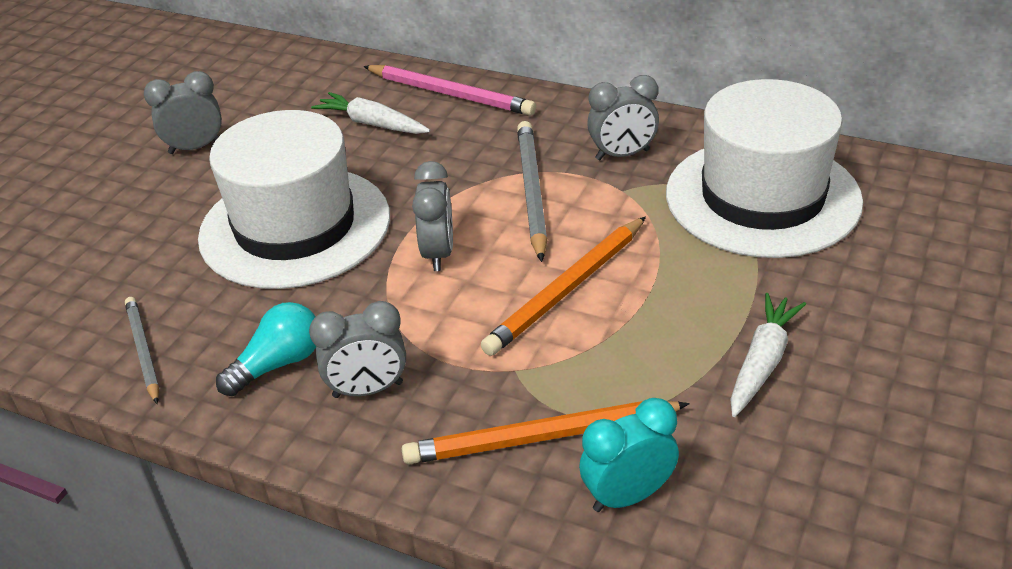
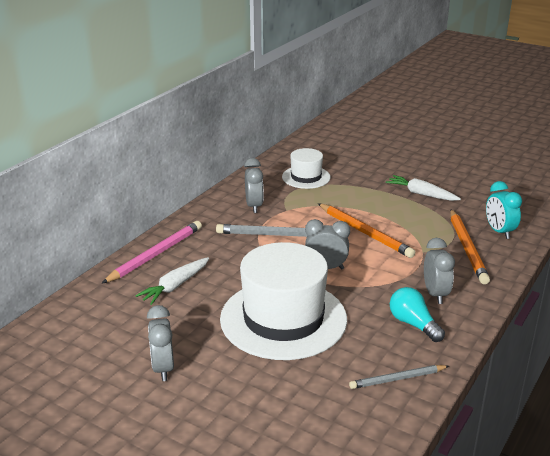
camera: 85 degrees left, 10 degrees down
white hat [666,79,863,258] -> white hat [282,148,331,189], size x0.51

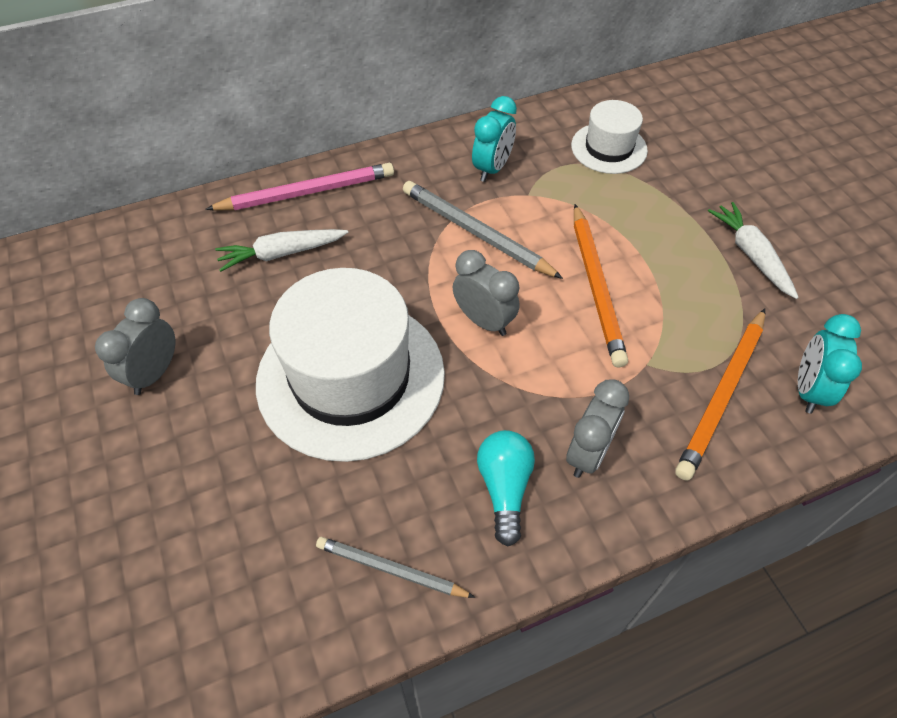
camera: 35 degrees right, 25 degrees up
grey clock [244,158,264,213] -> turquoise clock [472,96,517,182]

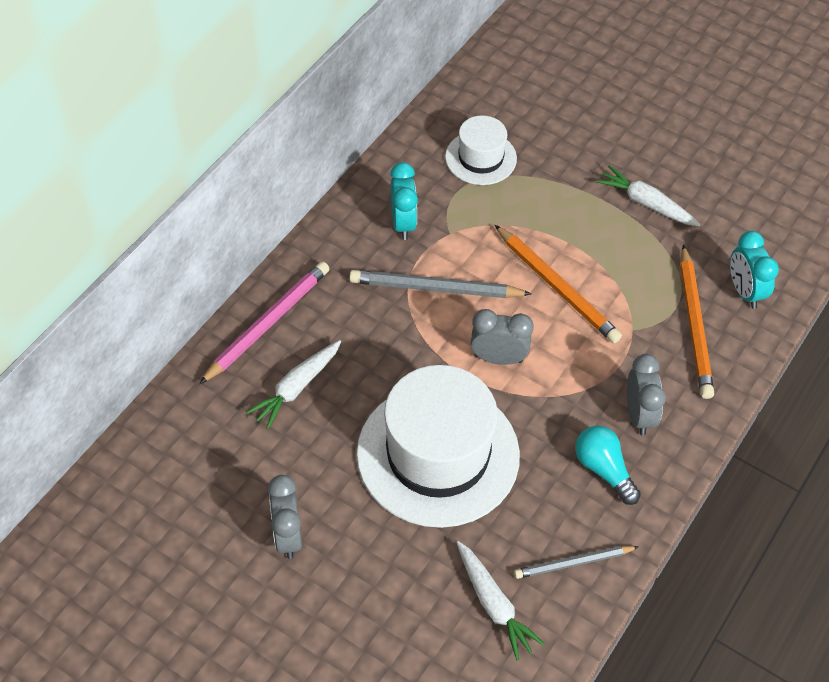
camera: 35 degrees left, 0 degrees up
none -> white carrot [457,541,544,660]

